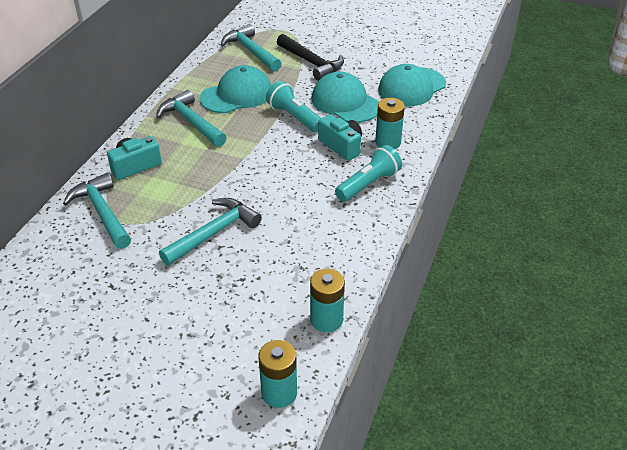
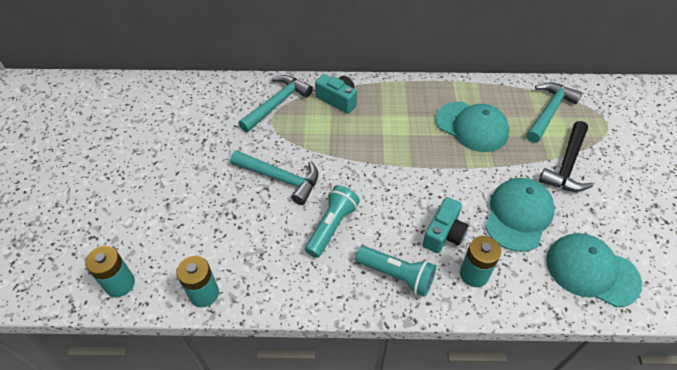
camera: 70 degrees right, 10 degrees up
turquoise hammer [156,90,227,147] -> none
turquoise flashlight [266,81,321,132] -> turquoise flashlight moved to [305,185,360,258]

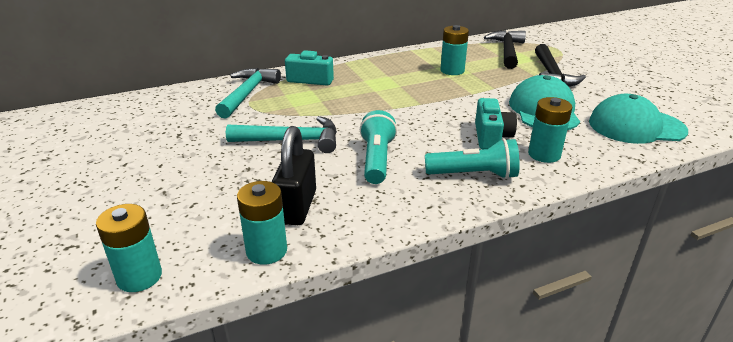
camera: 25 degrees left, 20 degrees down
turquoise cap [436,102,509,152] -> turquoise battery [440,25,469,75]
turquoise hammer [526,82,582,143] -> black hammer [484,30,526,69]
none -> black padlock [272,126,316,225]

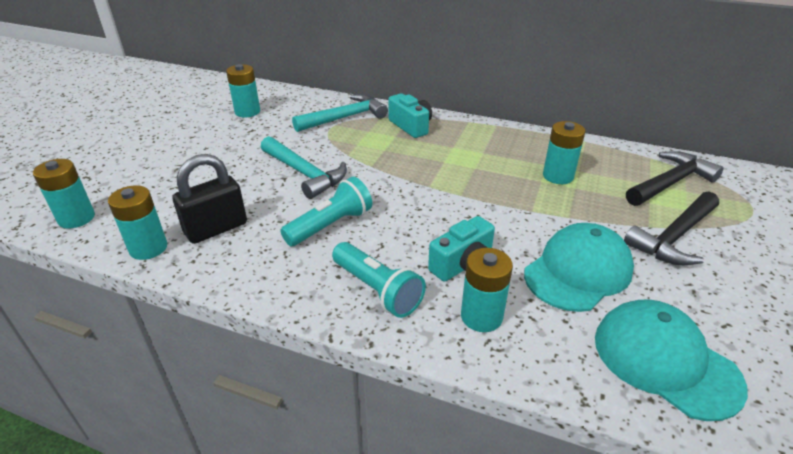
camera: 45 degrees right, 5 degrees up
none -> turquoise battery [226,64,260,117]

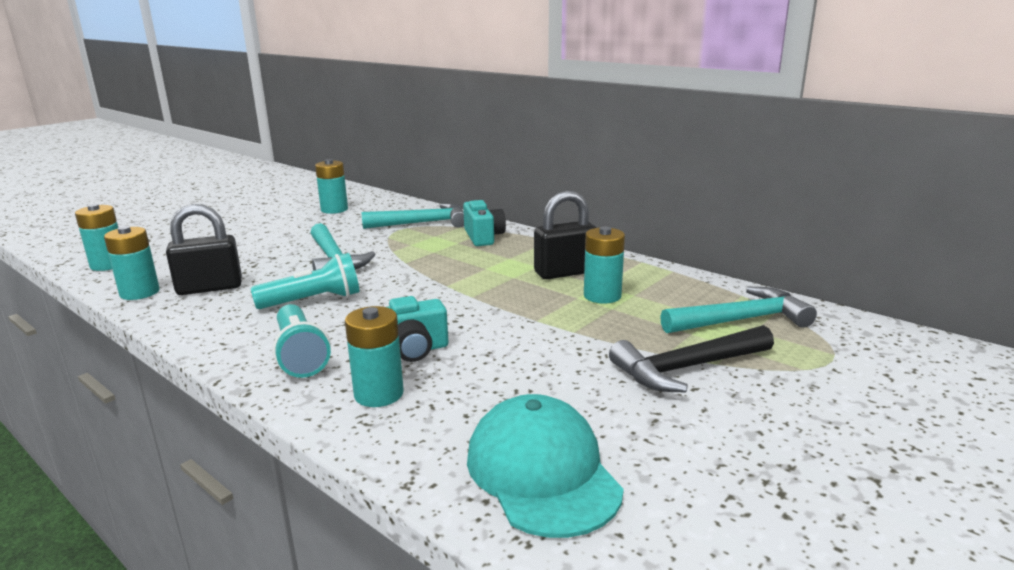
camera: 20 degrees right, 15 degrees down
turquoise cap [524,223,634,312] -> none
black hammer [626,151,723,206] -> turquoise hammer [660,287,817,333]
none -> black padlock [534,191,596,279]

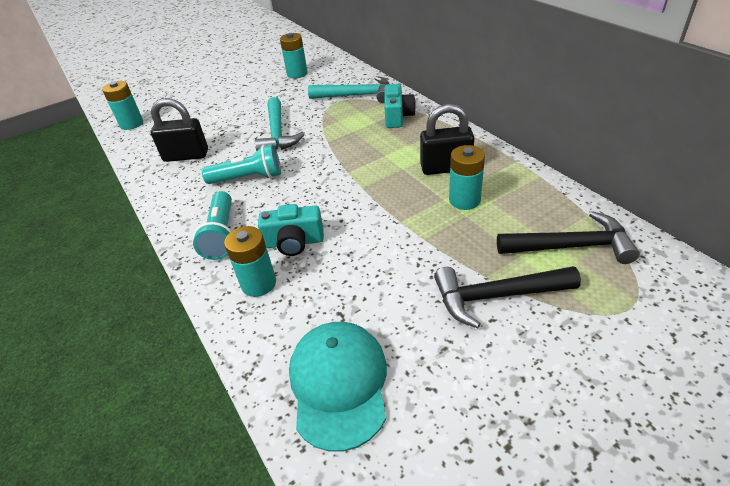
camera: 20 degrees right, 20 degrees up
turquoise battery [104,226,160,300] -> none
turquoise hammer [660,287,817,333] -> black hammer [497,211,640,264]

